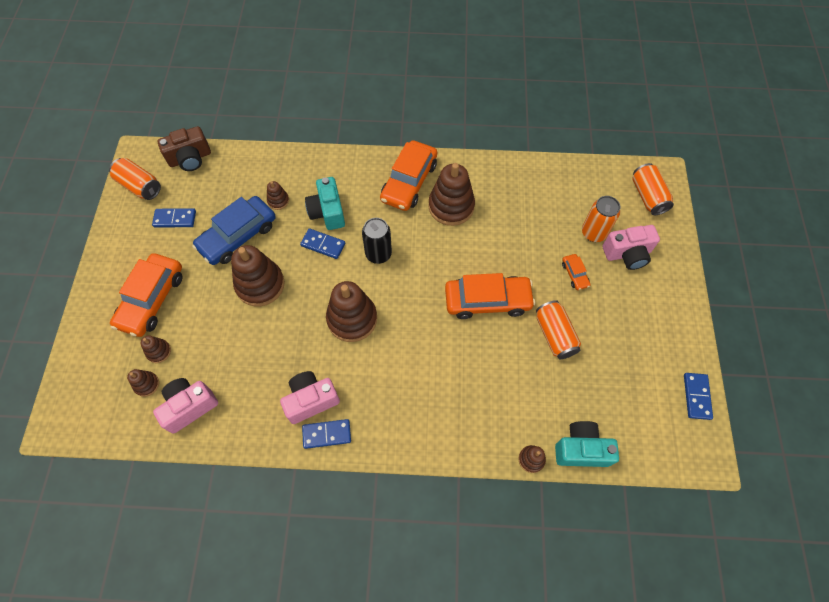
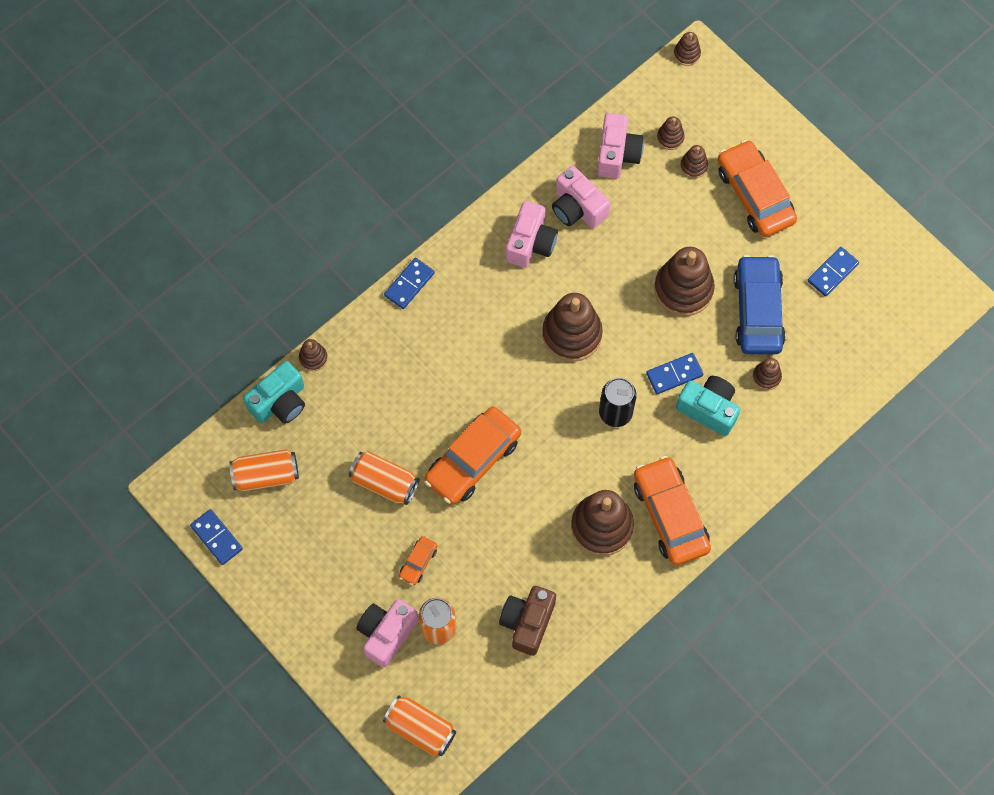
camera: 135 degrees right, 5 degrees up
orange can [109,158,161,200] -> orange can moved to [229,449,299,491]
brown camera [157,126,211,171] -> brown camera moved to [499,586,556,656]
blue domino [302,419,351,449] -> blue domino moved to [384,258,435,309]
orange car [562,254,590,290] -> orange car turned 90 degrees counterclockwise [399,536,438,585]
none -> pink camera [552,166,610,228]
none -> brown stacking toy [674,32,701,66]

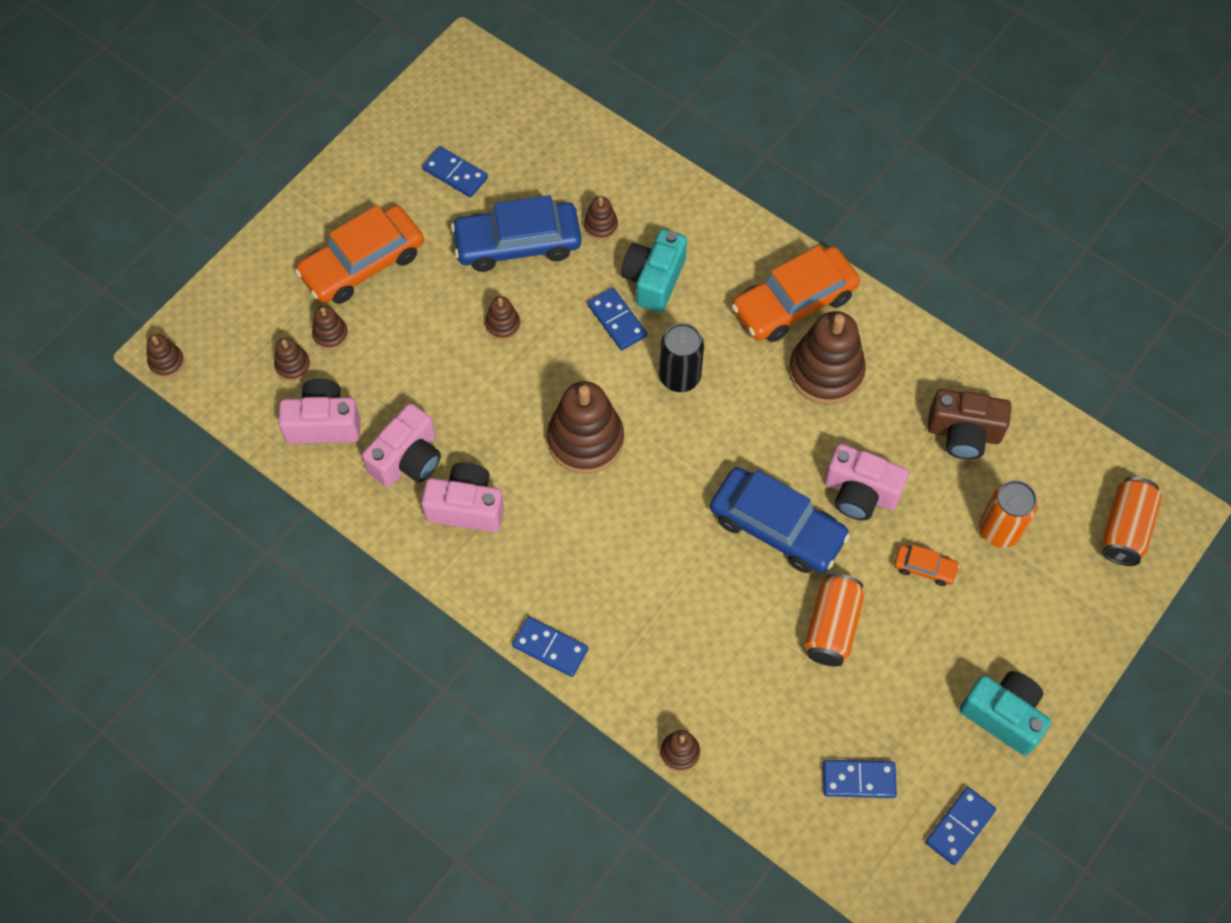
camera: 100 degrees left, 5 degrees down
orange can [229,449,299,491] -> blue domino [823,760,897,798]
turquoise camera [243,361,305,424] -> turquoise camera moved to [960,671,1051,756]
pink camera [356,599,419,668] -> pink camera moved to [824,444,909,520]
orange car [424,406,521,505] -> blue car [710,467,850,573]
brown stacking toy [654,247,715,316] -> brown stacking toy [485,296,521,340], size x0.47

